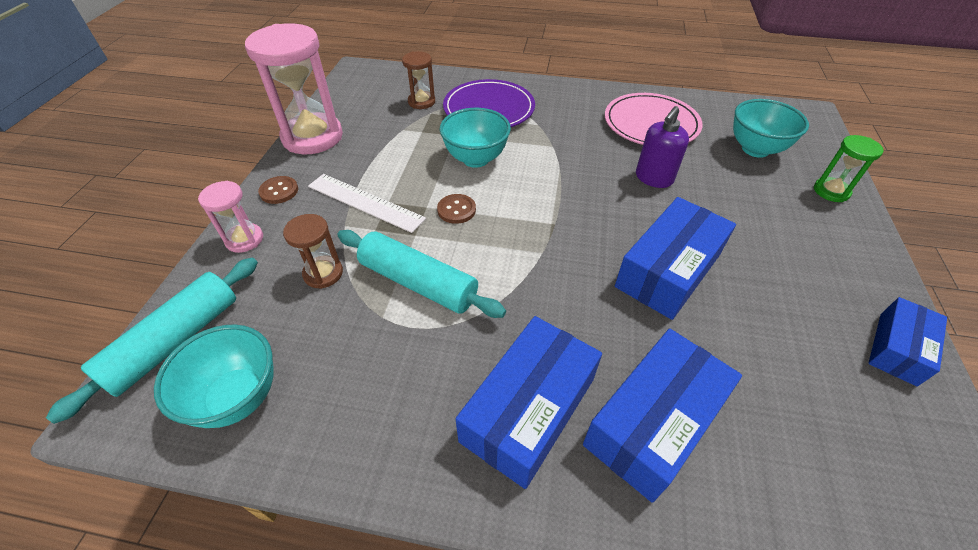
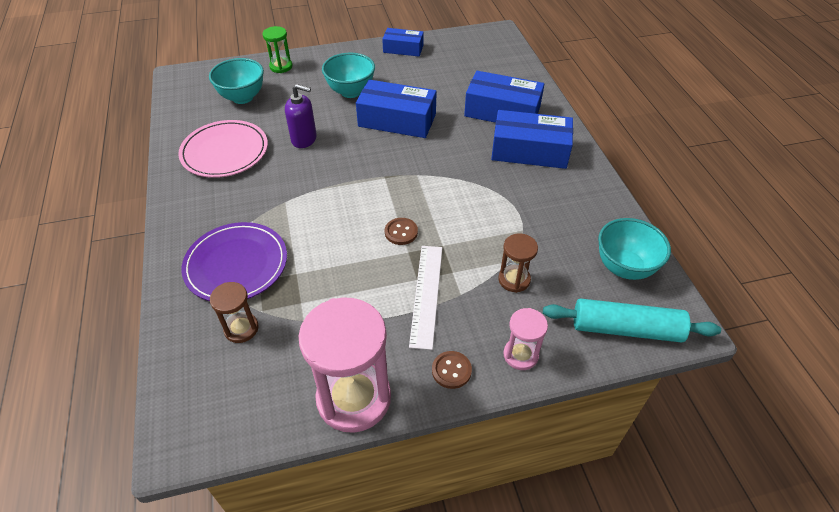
camera: 115 degrees left, 0 degrees up
turquoise rolling pin [338,230,506,318] -> none
turquoise bowl [440,108,511,168] -> turquoise bowl moved to [322,53,375,98]

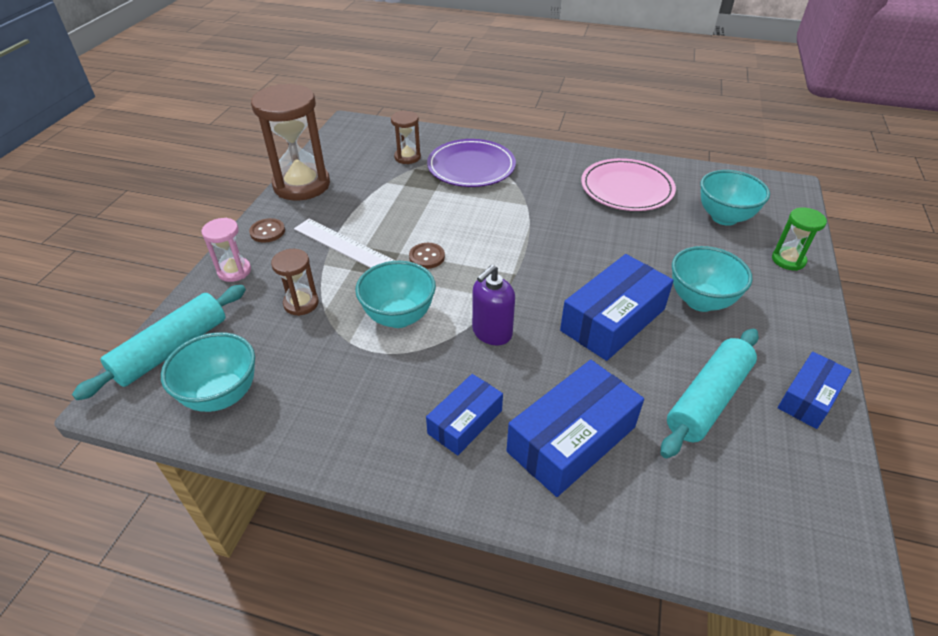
camera: 120 degrees right, 5 degrees down
purple soap dispenser [285,84,317,148] -> purple soap dispenser moved to [472,265,515,345]
pink hourglass [298,297,391,433] -> brown hourglass [251,84,330,201]
blue box [491,110,573,169] -> blue box [426,374,503,455], size x0.60
none -> turquoise bowl [355,261,436,328]
none -> turquoise rolling pin [661,329,759,458]

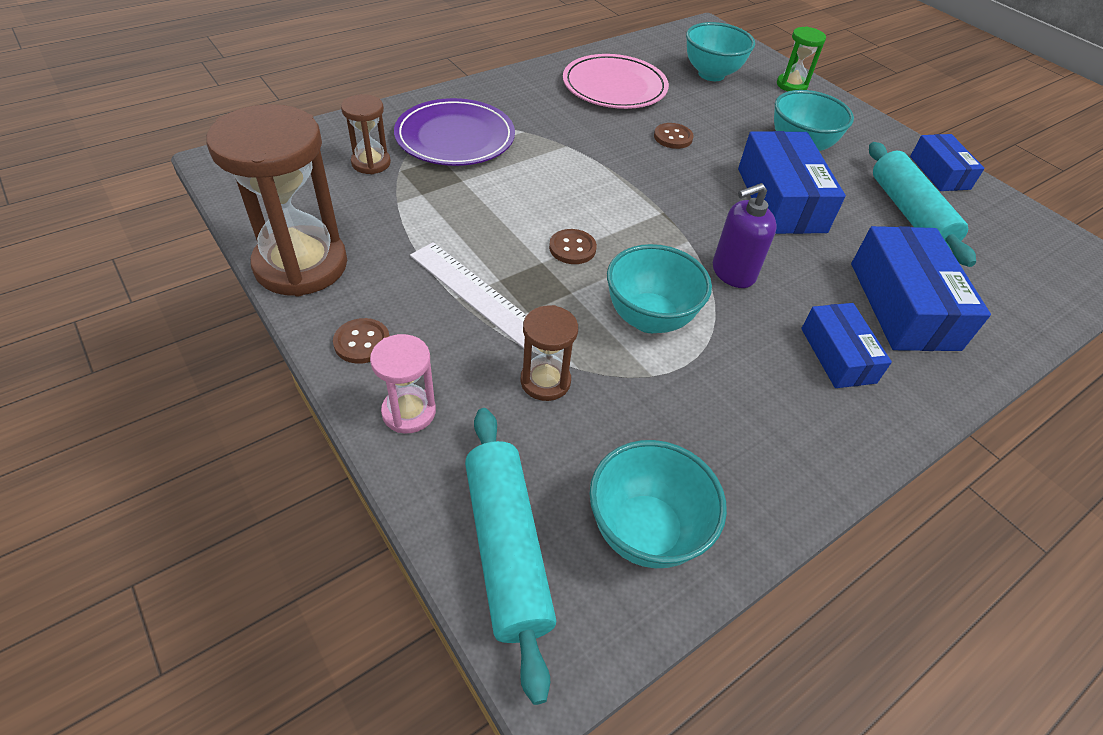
camera: 55 degrees left, 5 degrees up
white ruler [294,219,395,268] -> white ruler turned 60 degrees clockwise [410,242,533,349]
purple soap dispenser [472,265,515,345] -> purple soap dispenser turned 75 degrees clockwise [713,183,777,288]
none -> brown button [654,123,694,149]

